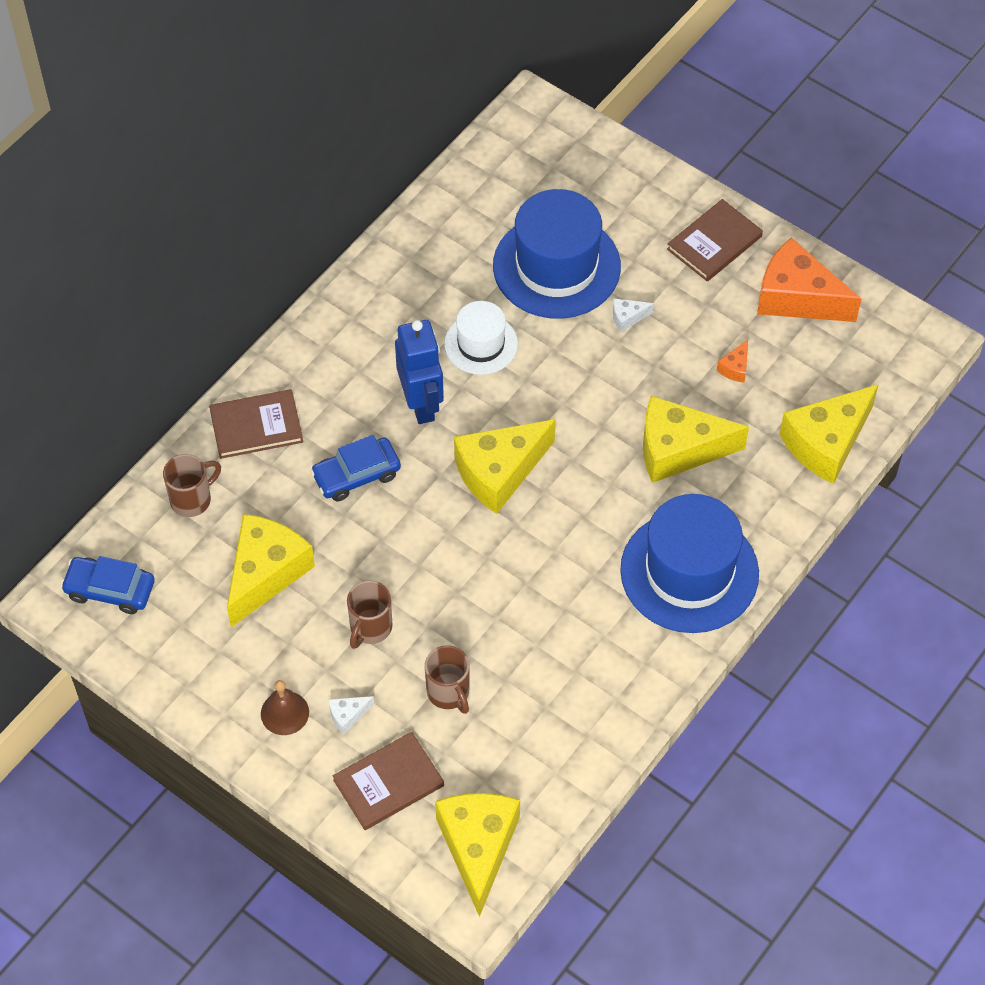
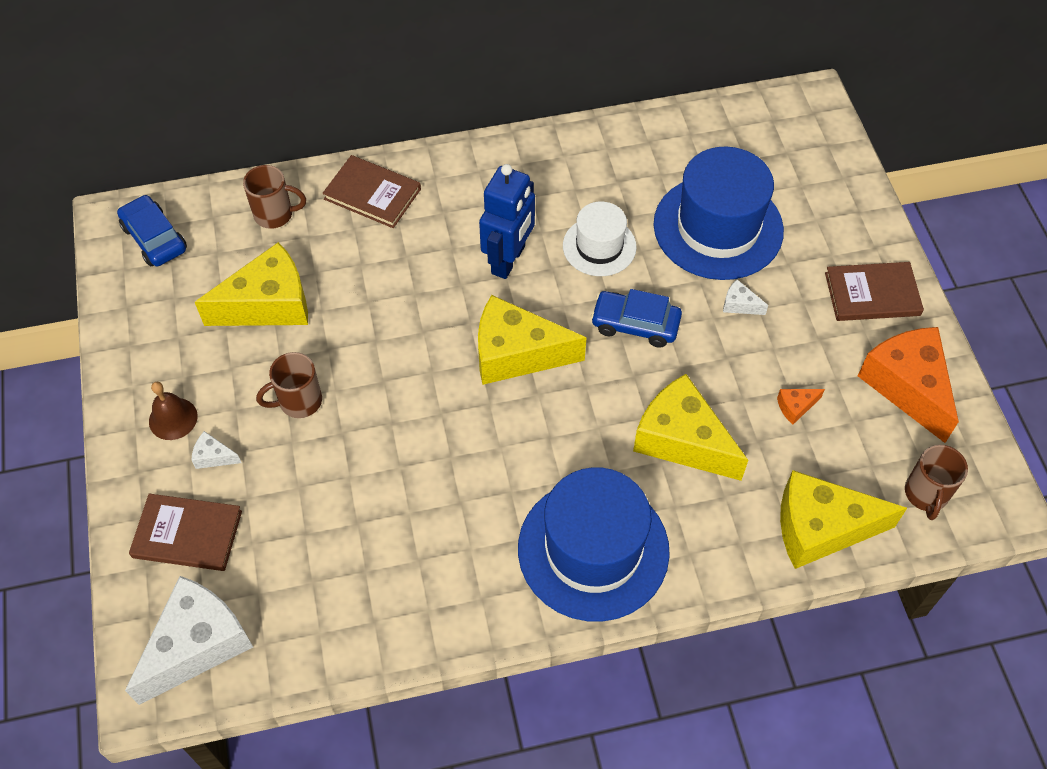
camera: 40 degrees right, 0 degrees up
blue car [310,435,401,501] -> blue car moved to [591,289,682,348]
brown mug [425,645,470,714] -> brown mug moved to [905,445,968,520]
yellow cheese [435,793,520,917] -> white cheese [125,576,253,705]

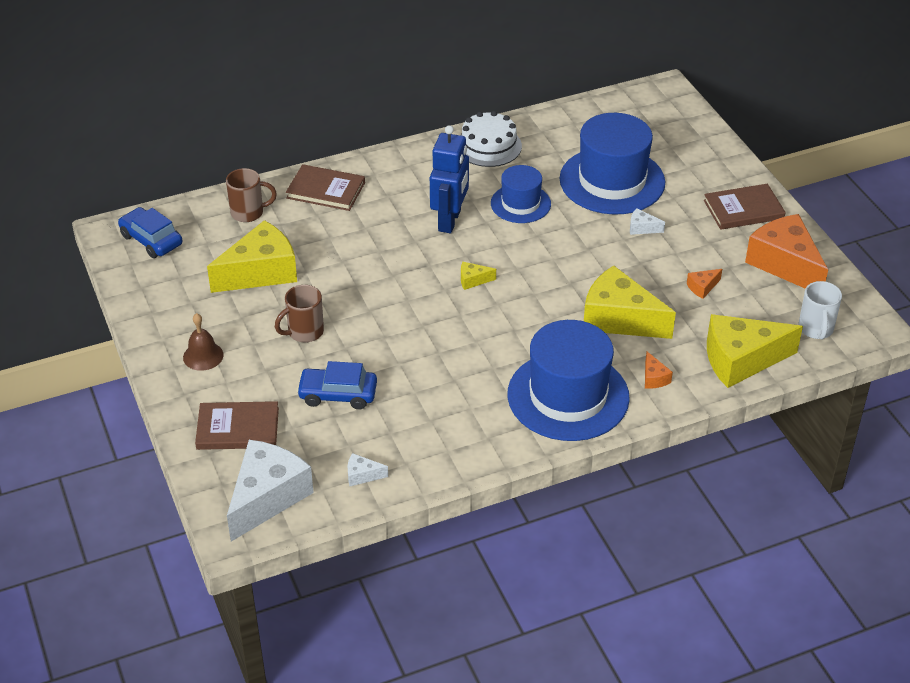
camera: 10 degrees left, 15 degrees down
white cheese [191,431,241,469] -> white cheese moved to [348,453,388,486]
yellow cheese [478,295,587,385] -> yellow cheese [461,262,496,290], size x0.41
white hat [563,202,637,276] -> blue hat [491,165,551,223]
blue car [591,289,682,348] -> blue car moved to [296,361,377,410]
brown mug [905,445,968,520] -> white mug [798,281,842,340]
none -> white cake [461,111,522,167]
none -> orange cheese [645,352,673,389]

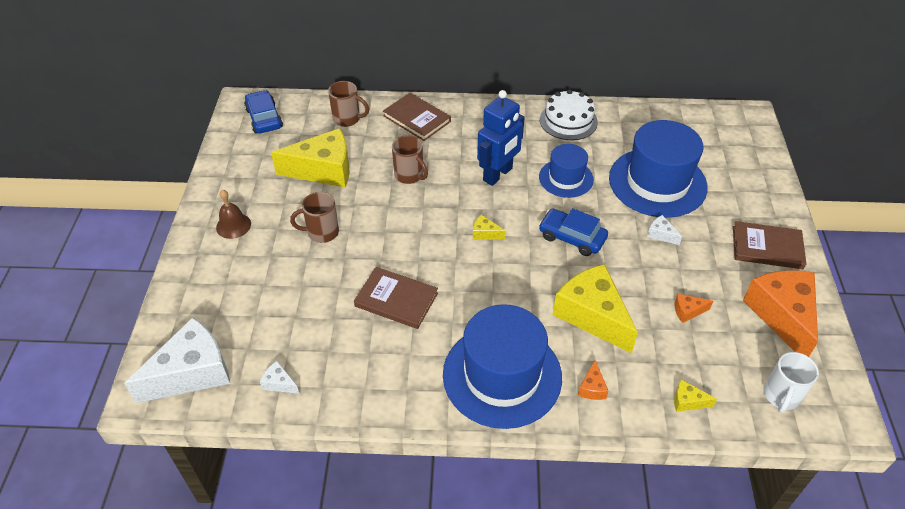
camera: 25 degrees right, 5 degrees up
brown book [195,401,279,450] -> brown book moved to [354,267,438,329]
blue car [296,361,377,410] -> blue car moved to [539,208,608,256]
yellow cheese [707,314,803,388] -> yellow cheese [674,379,717,412], size x0.41
none -> brown mug [392,135,428,184]

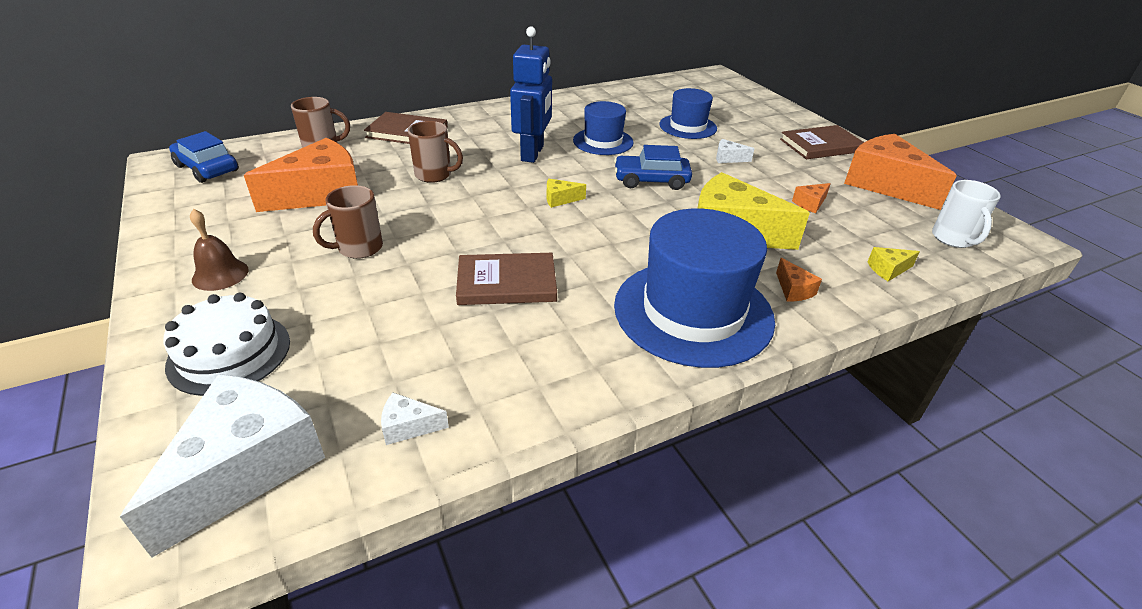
camera: 30 degrees left, 10 degrees down
yellow cheese [271,128,350,187] -> orange cheese [244,138,358,212]
white cake [540,89,598,140] -> white cake moved to [163,293,290,396]
blue hat [609,120,708,218] -> blue hat [660,88,717,139], size x0.56

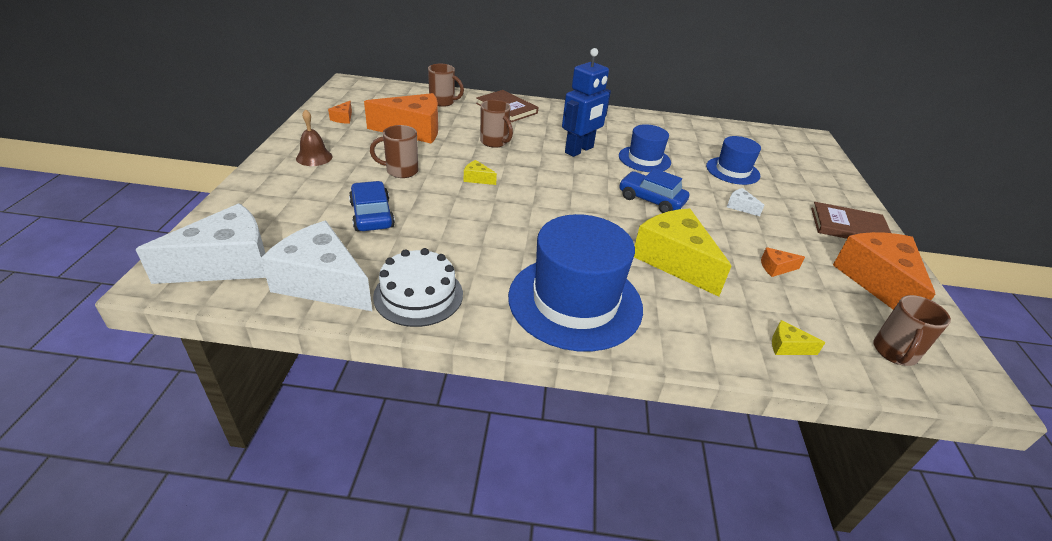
camera: 30 degrees right, 0 degrees up
white cake [163,293,290,396] -> white cake moved to [373,248,463,327]
blue car [169,131,239,183] -> blue car moved to [349,181,395,231]
white cheese [381,393,449,445] -> white cheese [260,221,373,312], size x2.43
brown book [456,253,557,305] -> none
yellow cheese [547,179,586,208] -> yellow cheese moved to [464,160,497,185]
orange cheese [776,258,822,301] -> orange cheese moved to [328,101,352,124]
white mug [932,180,1001,248] -> brown mug [873,295,951,366]

